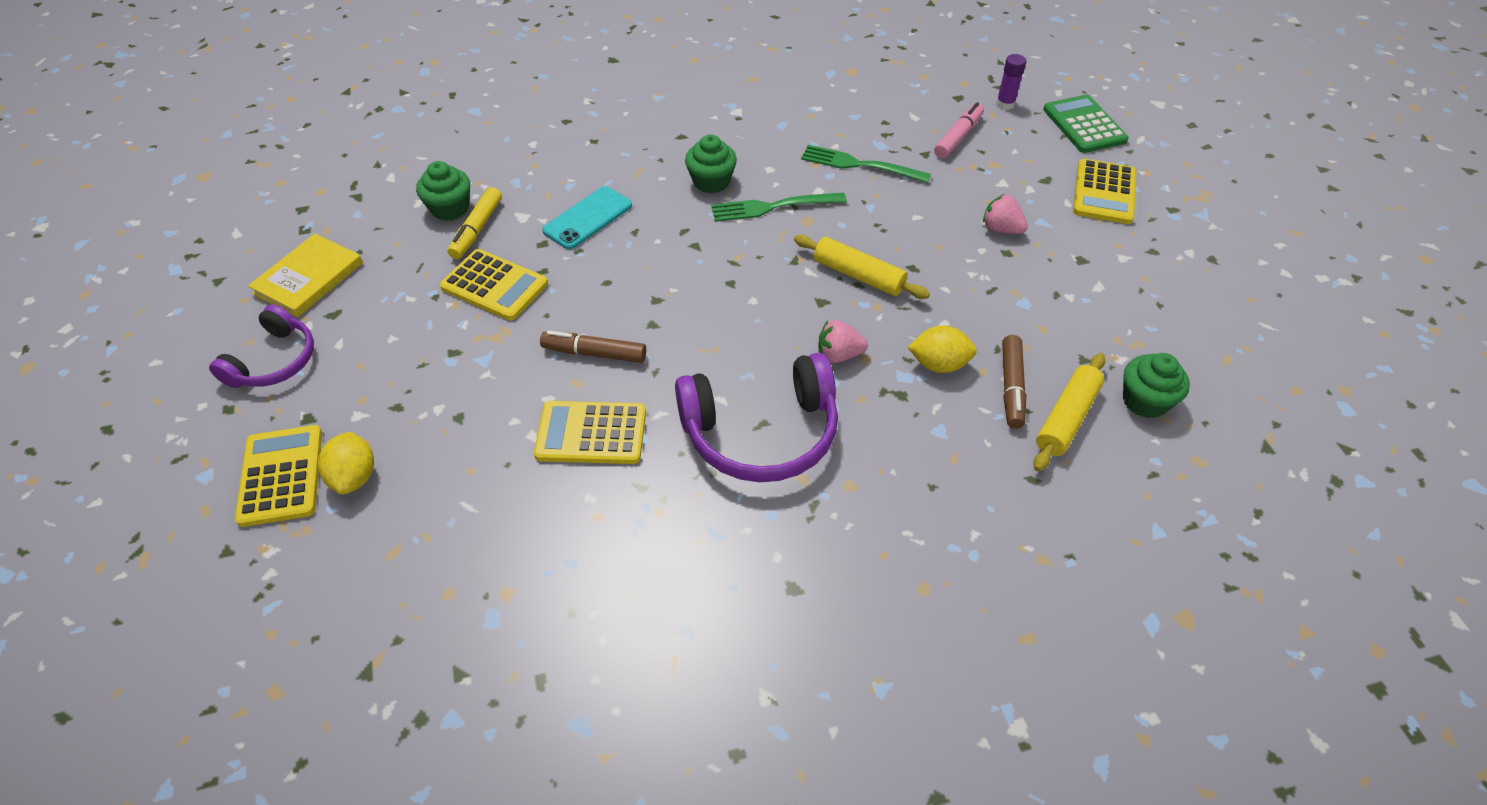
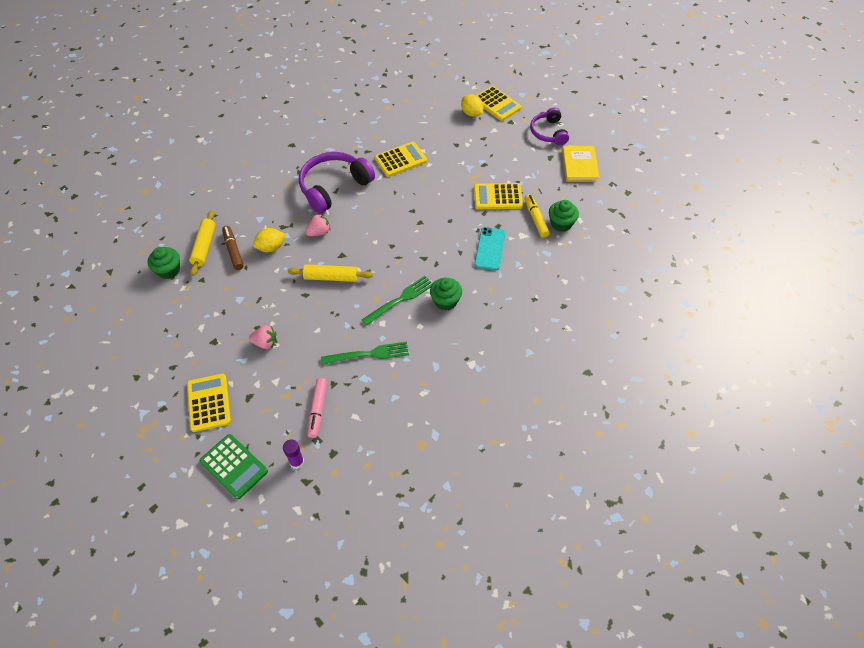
camera: 150 degrees right, 5 degrees up
brown marker [540,331,646,363] -> none

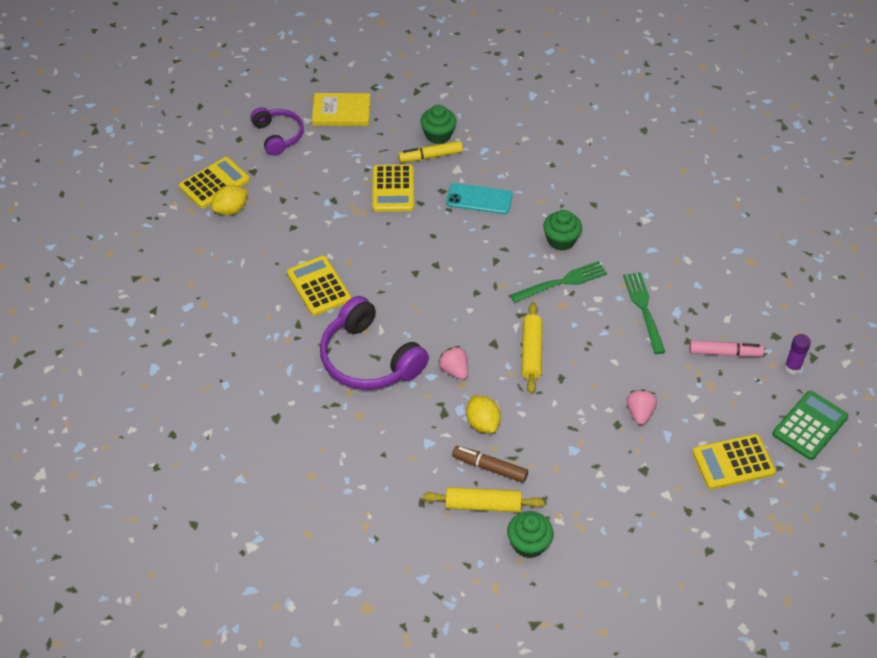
camera: 90 degrees left, 5 degrees down
brown marker [222,226,244,270] -> brown marker turned 45 degrees clockwise [452,446,528,483]
green fork [362,276,433,326] -> green fork turned 105 degrees clockwise [510,261,607,303]
purple headphones [530,107,569,145] -> purple headphones turned 105 degrees counterclockwise [251,107,304,156]

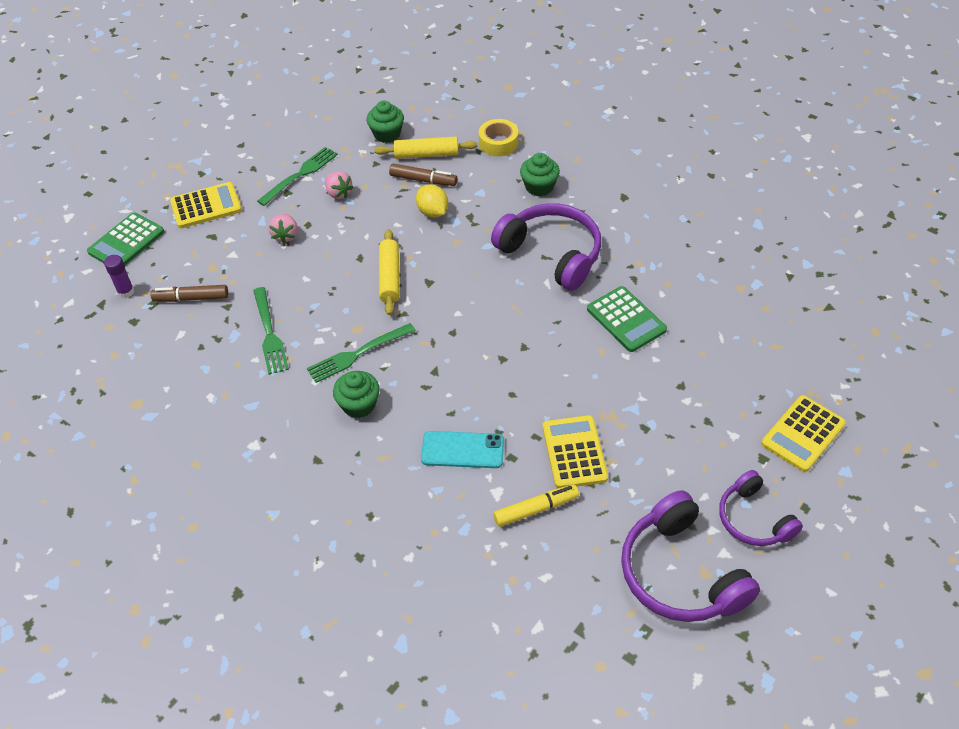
camera: 175 degrees right, 0 degrees up
yellow lemon [211,185,248,215] -> none
yellow calculator [287,256,351,316] -> green calculator [587,286,667,352]
yellow book [312,93,370,126] -> purple headphones [621,490,760,622]
green cupcake [420,105,456,144] -> green cupcake moved to [520,153,560,196]
pink strawberry [438,346,468,380] -> pink strawberry moved to [325,171,354,199]
pink marker [689,340,764,357] -> brown marker [151,285,228,302]
none -> green fork [257,147,338,206]
none -> yellow tape [479,119,518,156]

